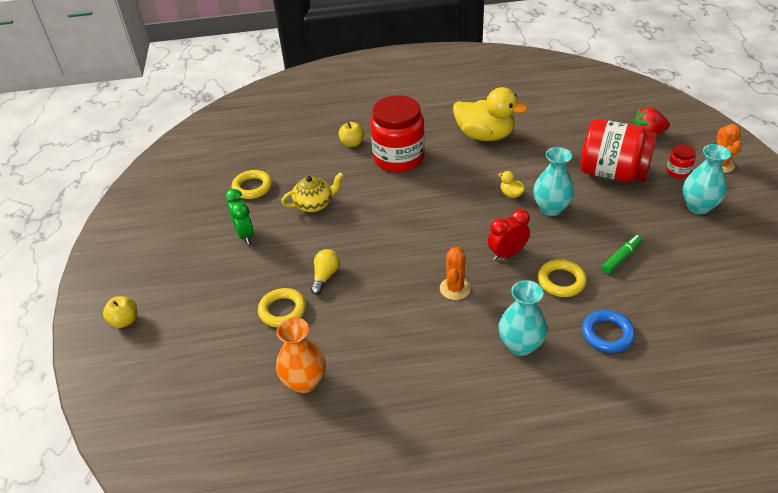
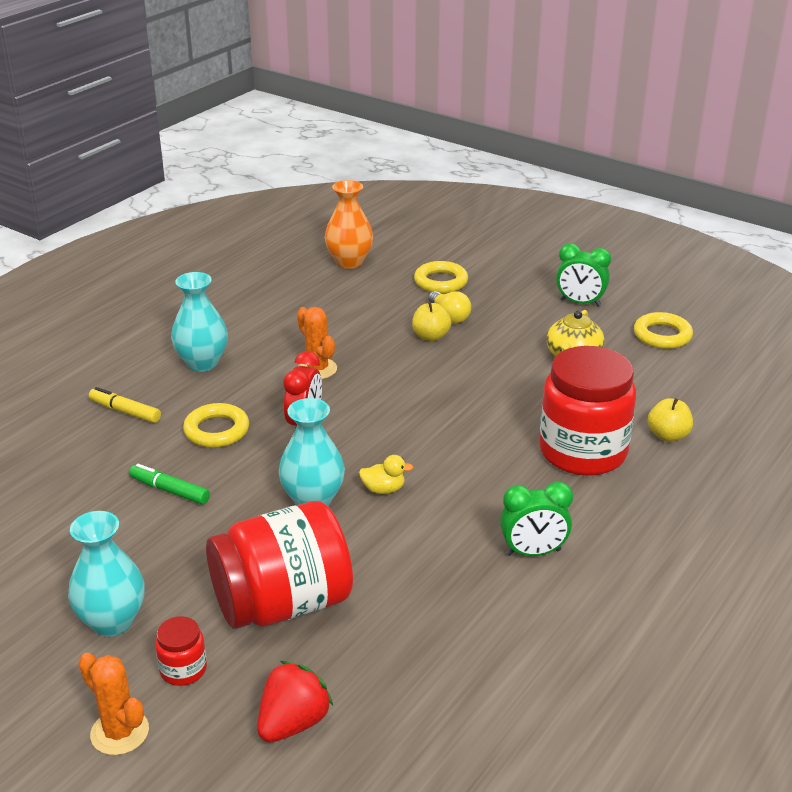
camera: 130 degrees right, 10 degrees down
yellow apple [103,296,137,328] -> yellow apple moved to [412,302,451,341]
yellow duck [453,87,528,141] -> green clock [500,481,573,556]
blue ring [582,310,635,353] -> yellow marker [89,387,161,423]
green marker [602,235,642,274] -> green marker turned 120 degrees clockwise [129,464,210,504]

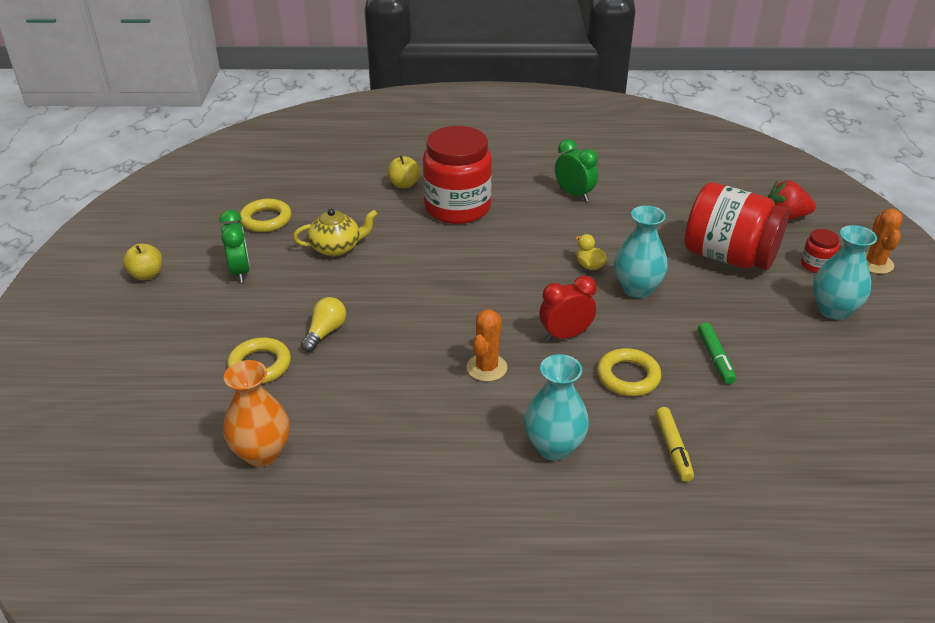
camera: 125 degrees left, 5 degrees up
yellow apple [412,302,451,341] -> yellow apple moved to [123,244,162,280]

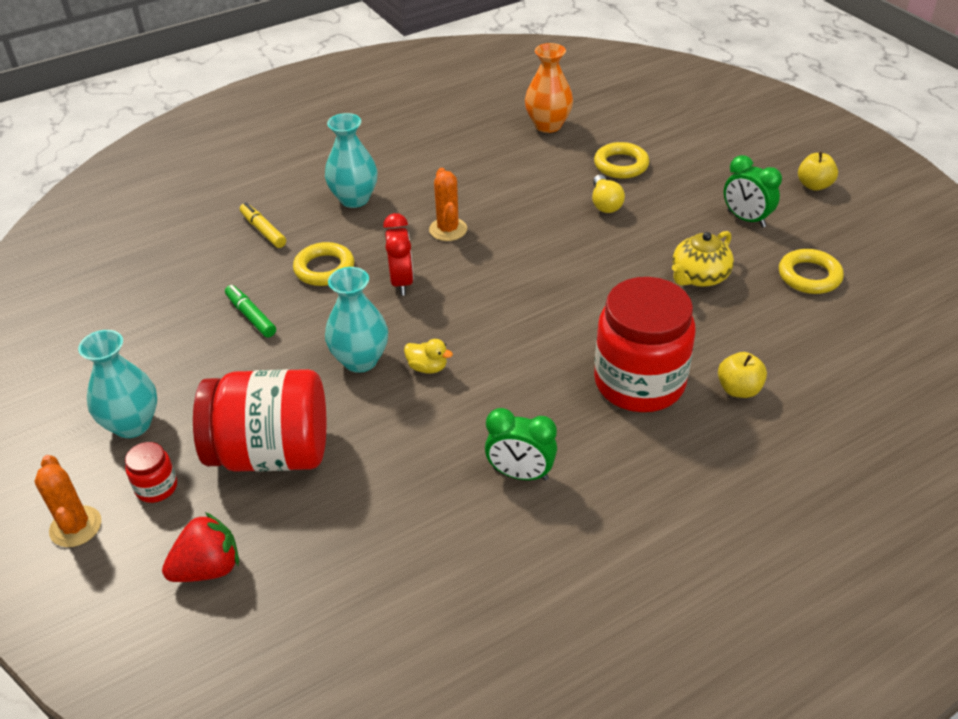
camera: 150 degrees right, 5 degrees up
red clock [539,276,597,341] -> red clock turned 45 degrees counterclockwise [383,213,414,296]

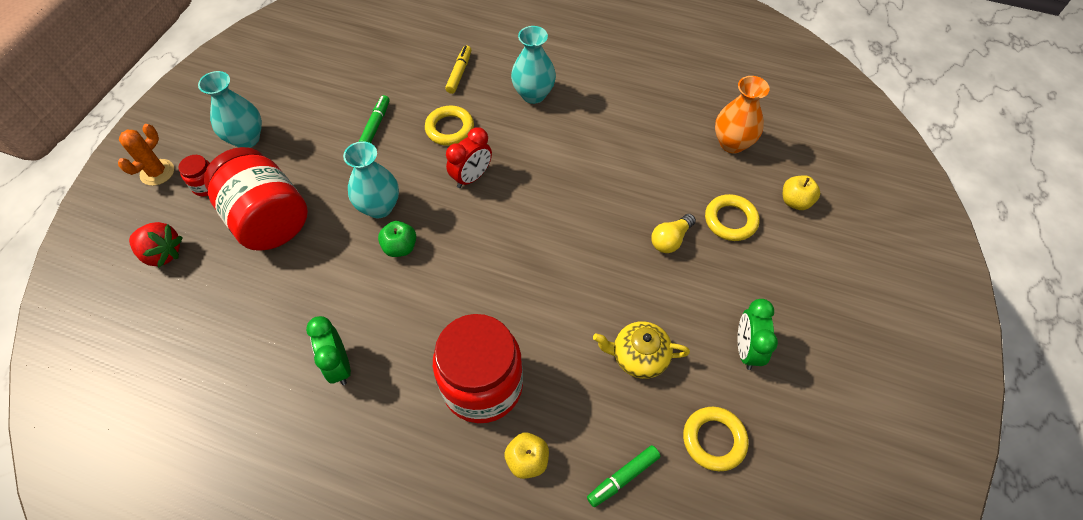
camera: 50 degrees right, 15 degrees up
yellow duck [404,339,453,374] -> green apple [378,221,416,257]
orange cactus [429,168,467,241] -> none
yellow apple [798,152,838,191] -> yellow apple moved to [783,175,820,210]
none -> green marker [587,445,661,507]

